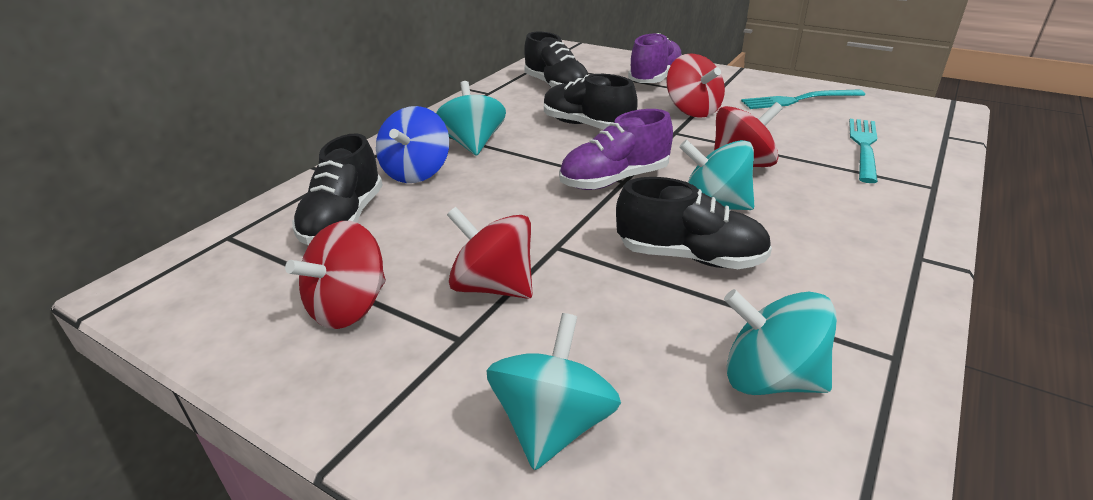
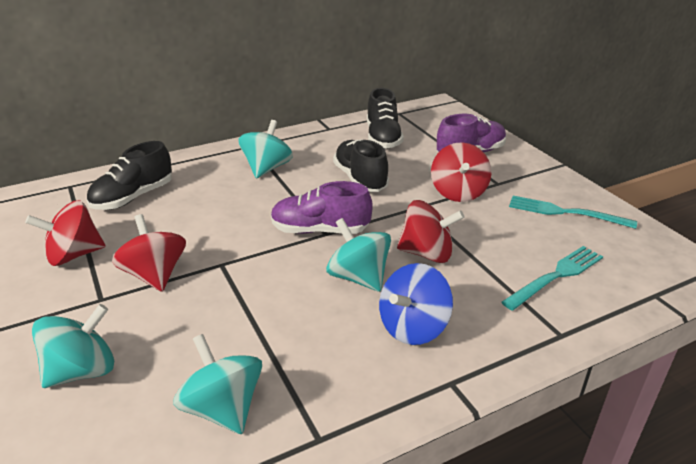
camera: 30 degrees right, 0 degrees up
blue spinning top [376,106,449,183] -> blue spinning top moved to [379,263,453,345]
black shoe [616,177,772,269] -> none

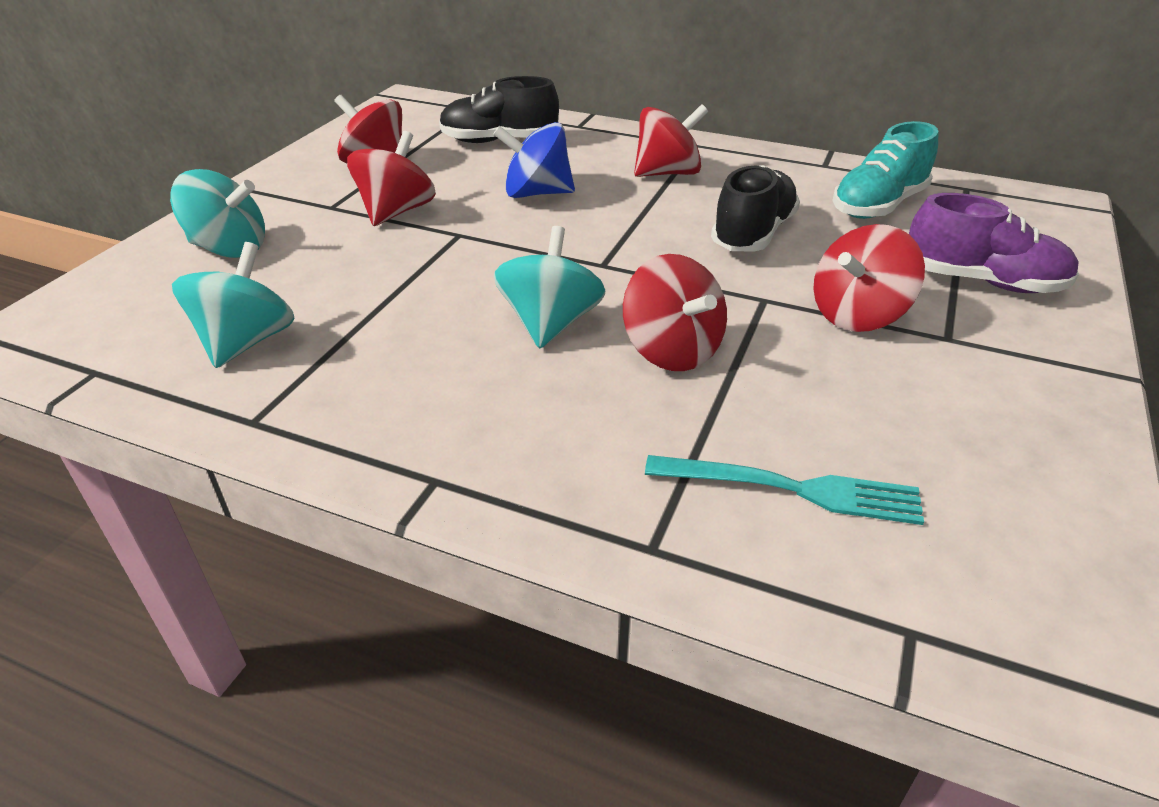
camera: 50 degrees right, 5 degrees up
turquoise spinning top [238,120,293,179] -> red spinning top [634,104,708,177]
purple shoe [271,181,373,234] -> none
black shoe [367,88,404,149] -> turquoise shoe [832,121,939,219]
blue spinning top [379,263,453,345] -> blue spinning top moved to [493,122,575,198]
turquoise fork [509,196,637,229] -> none

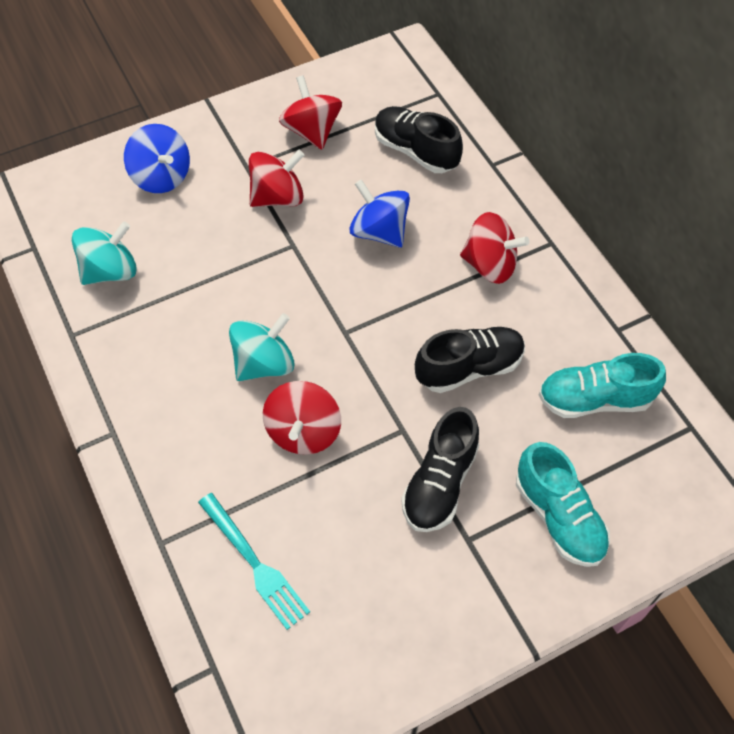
camera: 40 degrees right, 20 degrees up
turquoise spinning top [170,169,265,258] -> blue spinning top [124,124,190,193]
red spinning top [814,224,925,332] -> black shoe [401,407,479,532]
purple shoe [909,193,1079,293] -> turquoise shoe [516,442,610,567]

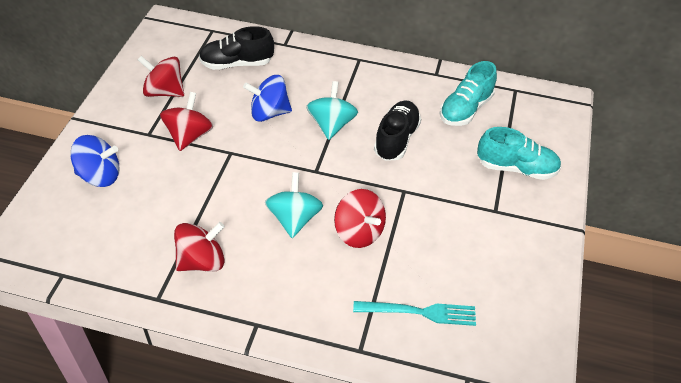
camera: 50 degrees left, 10 degrees down
turquoise spinning top [72,221,136,285] -> turquoise spinning top moved to [306,81,358,140]
black shoe [401,407,479,532] -> none
red spinning top [460,212,529,284] -> red spinning top moved to [174,222,225,272]

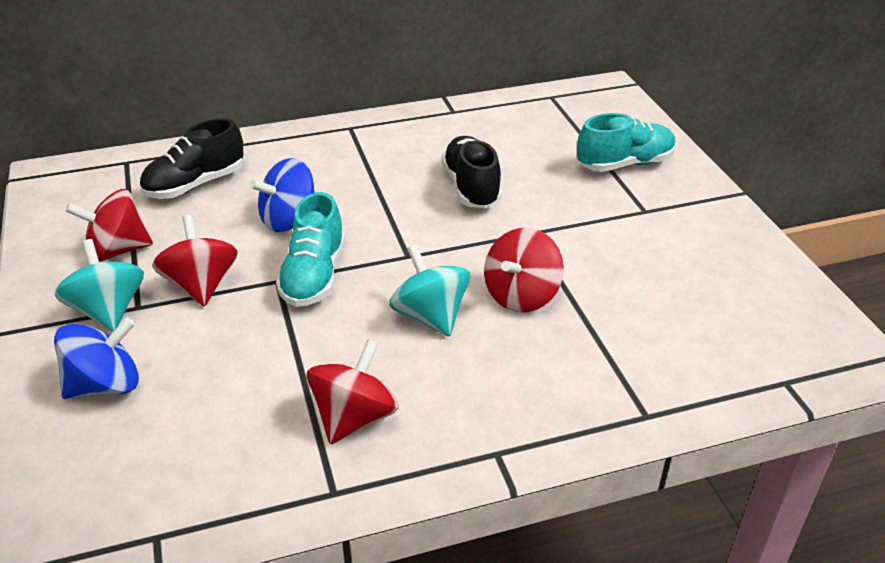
camera: 30 degrees left, 10 degrees down
turquoise spinning top [306,81,358,140] -> turquoise spinning top moved to [55,239,144,332]
red spinning top [334,189,386,248] -> red spinning top turned 105 degrees clockwise [484,228,564,312]
turquoise fork [353,301,476,326] -> none
turquoise shoe [440,61,497,126] -> turquoise shoe moved to [276,192,345,307]

